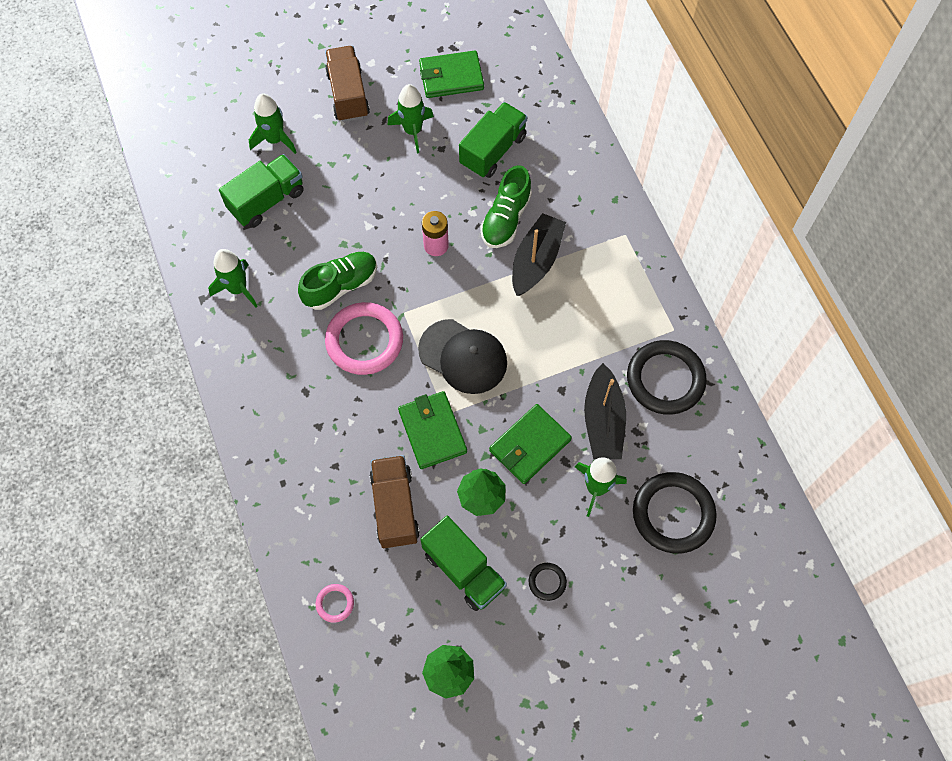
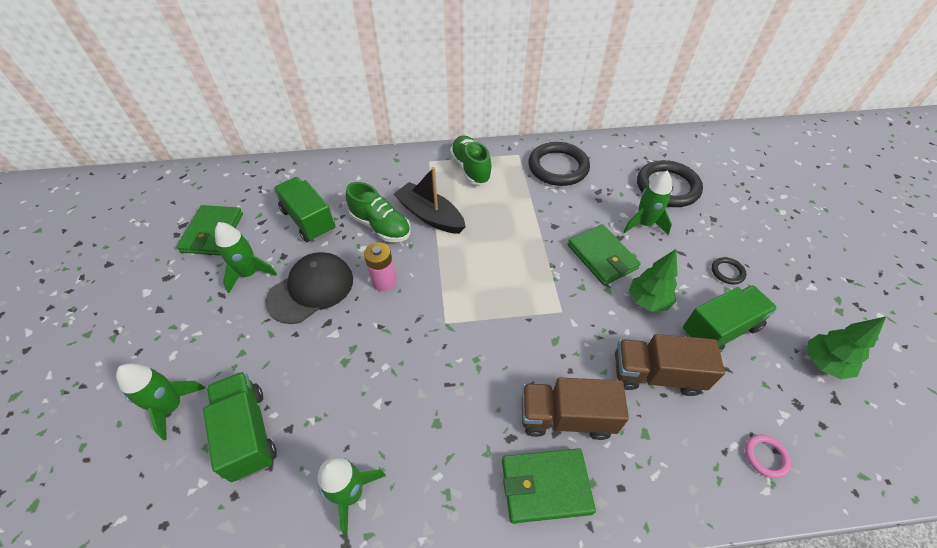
camera: 75 degrees left, 15 degrees down
green shoe [298,252,377,310] -> green shoe moved to [450,136,492,185]
brown truck [325,46,370,122] -> brown truck moved to [522,377,629,440]
pink ring [325,302,403,375] -> none
green wallet [398,391,467,469] -> green wallet moved to [502,448,596,523]
black cap [418,319,507,394] -> black cap moved to [265,252,353,324]
black boat [584,363,626,459] -> none

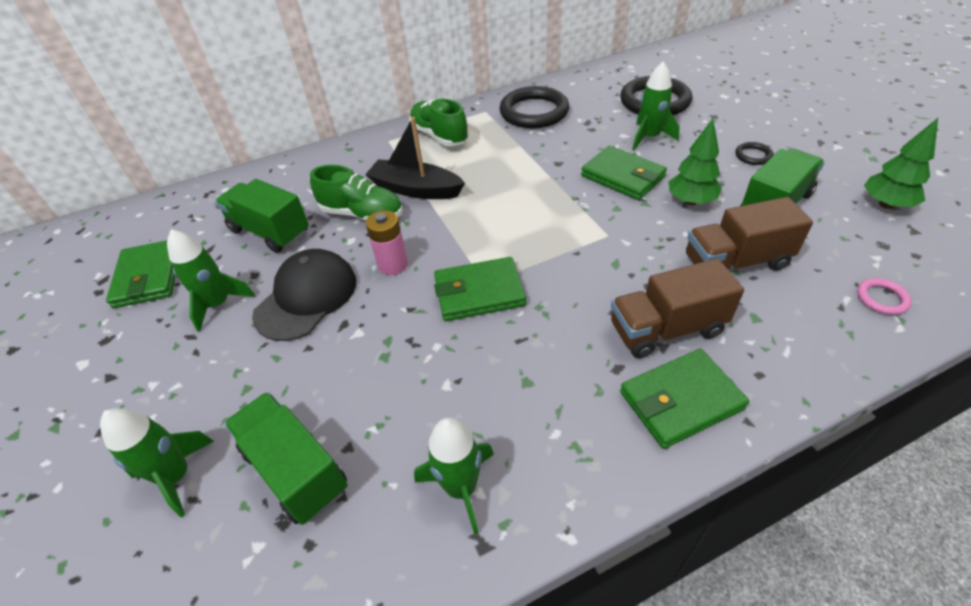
camera: 15 degrees left, 5 degrees down
none -> green wallet [434,257,526,321]

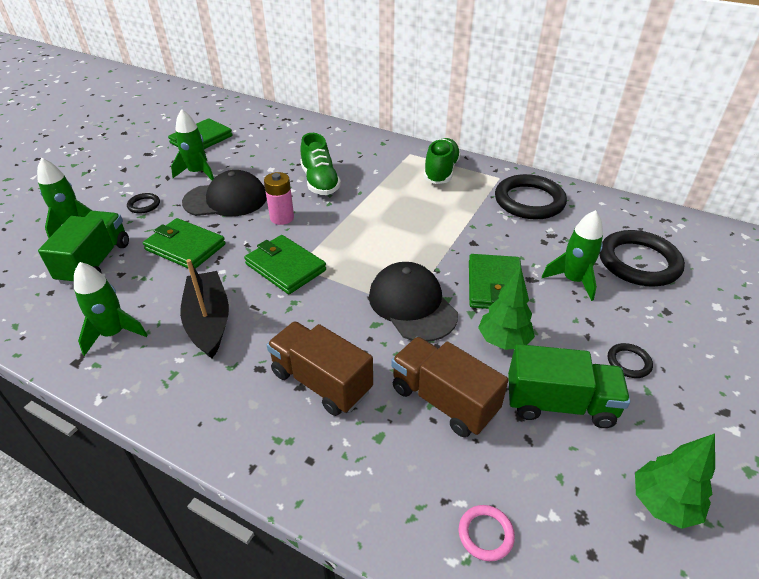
camera: 50 degrees right, 5 degrees down
green truck [215,179,309,253] -> none
black boat [365,117,465,199] -> black boat moved to [180,259,229,359]
green wallet [620,349,749,449] -> green wallet moved to [143,218,226,269]
none -> black ring [127,193,160,213]
none -> black cap [369,262,458,342]

